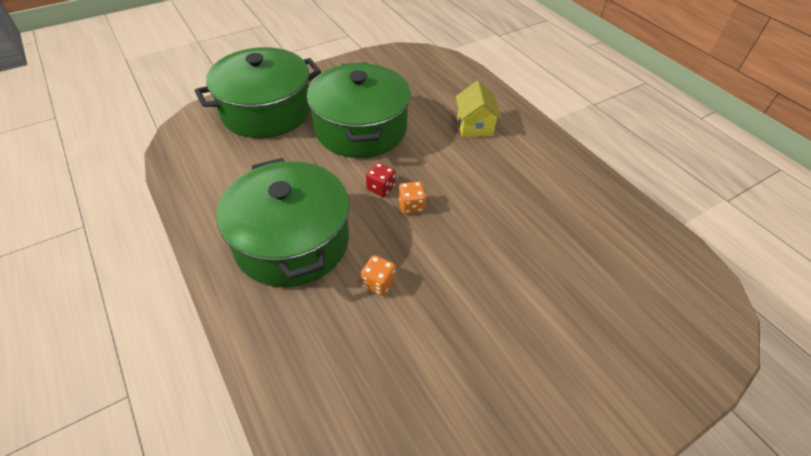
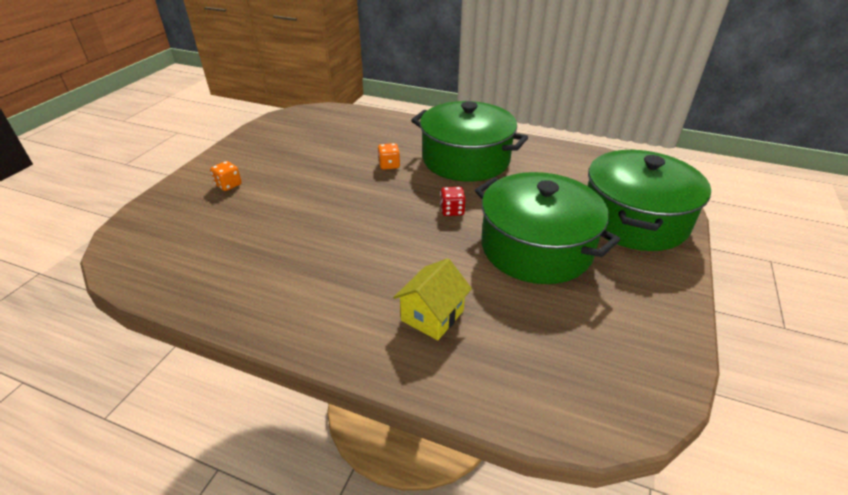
camera: 145 degrees right, 10 degrees down
orange dice [399,181,426,214] -> orange dice moved to [210,161,242,191]
yellow house [456,81,501,137] -> yellow house turned 75 degrees clockwise [393,258,472,340]

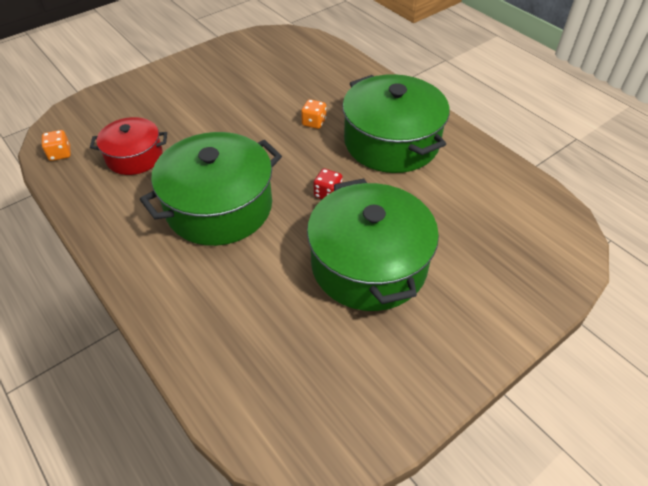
camera: 30 degrees right, 10 degrees up
orange dice [210,161,242,191] -> orange dice moved to [42,130,71,161]
yellow house [393,258,472,340] -> none
green pot [588,150,711,251] -> green pot moved to [140,132,282,246]
none -> red pot [90,117,167,175]

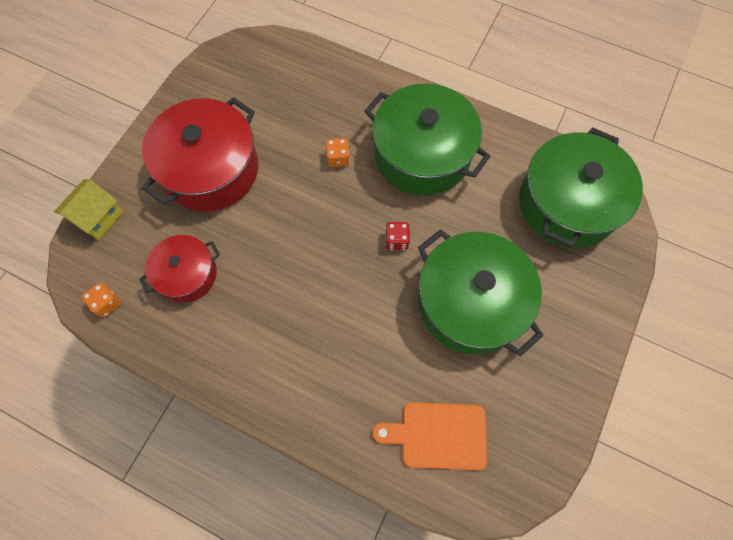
camera: 25 degrees left, 20 degrees up
green pot [140,132,282,246] -> green pot moved to [519,127,643,248]
none -> yellow house [54,179,123,240]
none -> red pot [142,97,258,212]
none -> orange cutting board [372,402,487,470]

